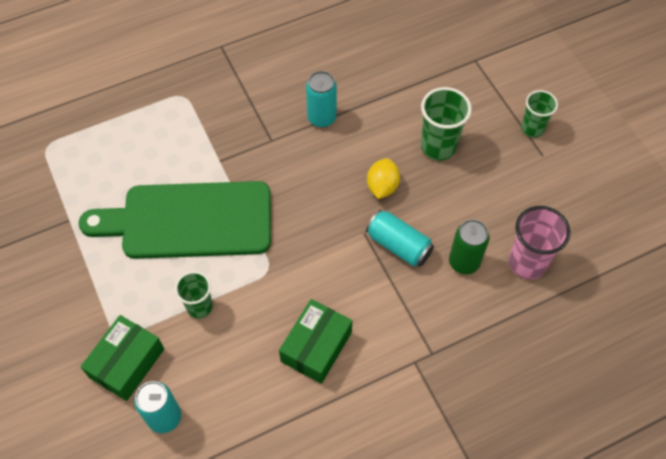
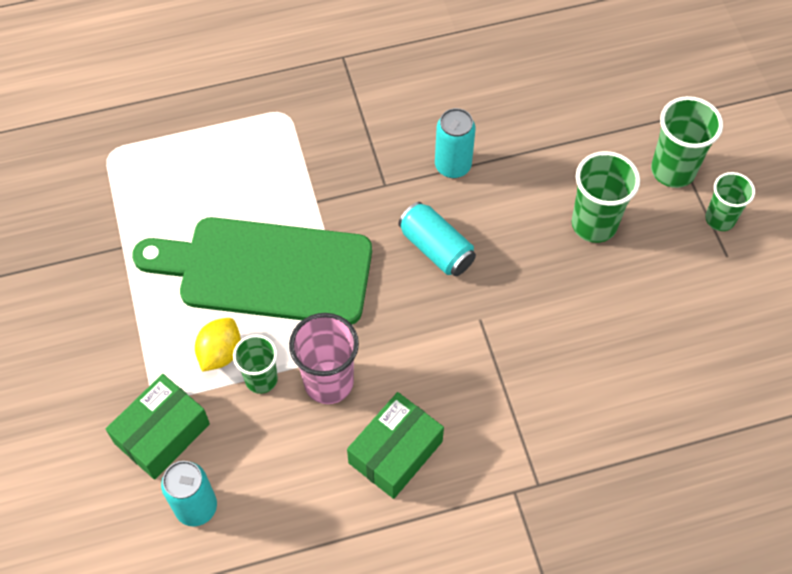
camera: 10 degrees right, 0 degrees up
turquoise can [366,210,434,267] -> turquoise can moved to [398,202,476,276]
yellow lemon [367,158,400,199] -> yellow lemon moved to [195,318,241,372]
green can [449,220,490,274] -> none
pink cup [508,206,571,279] -> pink cup moved to [289,313,359,404]
none -> green cup [651,96,723,188]

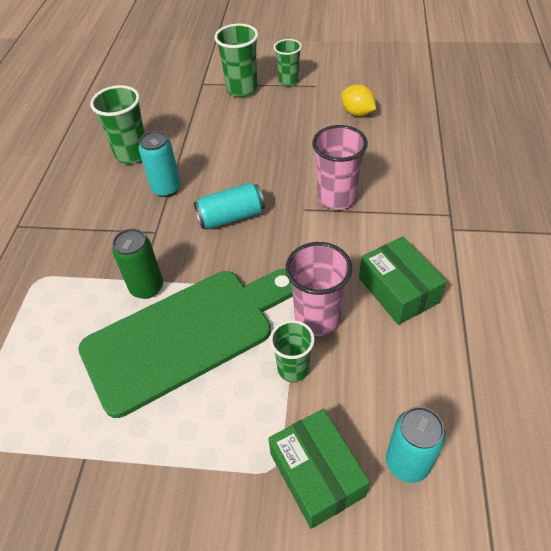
camera: 65 degrees left, 10 degrees down
green cutting board [132,217,372,325] -> green cutting board turned 150 degrees counterclockwise [78,269,293,418]
yellow lemon [195,318,241,372] -> yellow lemon moved to [342,84,376,116]
green cup [572,151,640,243] -> green cup moved to [90,85,145,164]
none -> green can [112,229,163,299]
none -> pink cup [312,125,368,210]

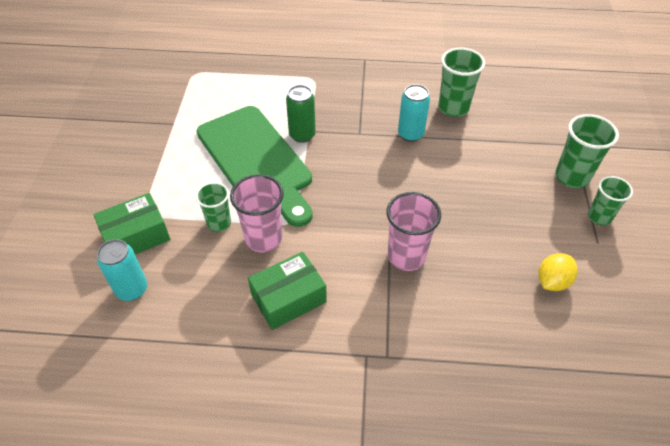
camera: 85 degrees right, 0 degrees up
turquoise can [194,182,265,229] -> none

